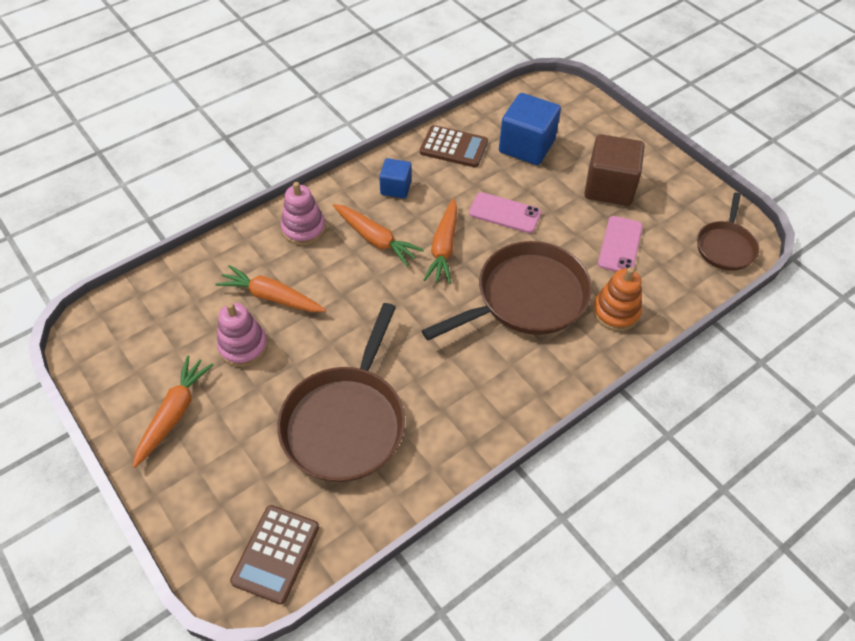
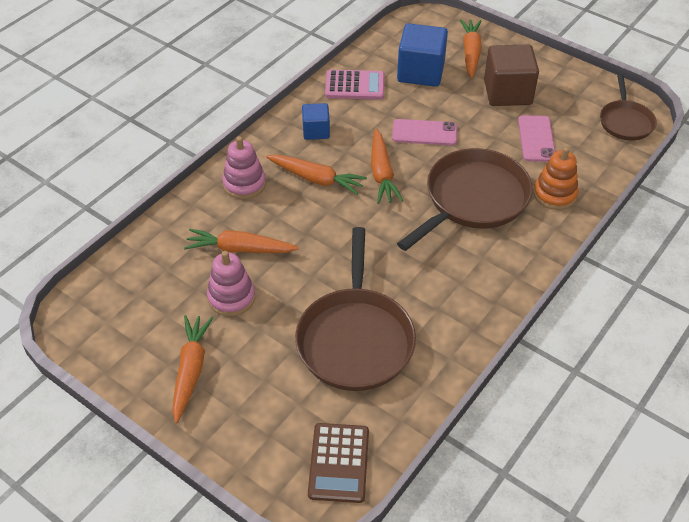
camera: 15 degrees left, 5 degrees down
brown calculator [420,125,488,167] -> pink calculator [325,70,385,100]
none -> orange carrot [460,19,482,78]

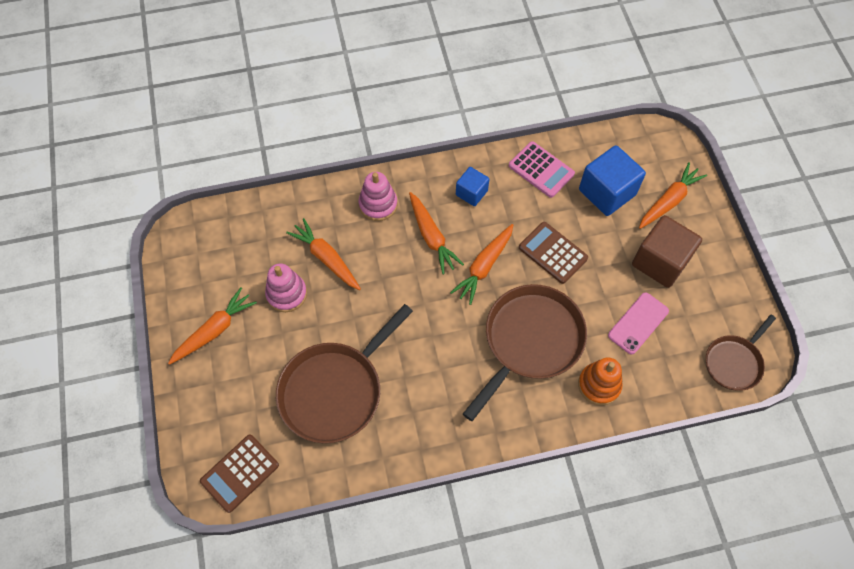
camera: 40 degrees right, 15 degrees up
pink phone [392,119,457,145] -> brown calculator [519,222,588,284]
brown pan [397,148,533,251] -> brown pan turned 45 degrees counterclockwise [463,284,587,421]

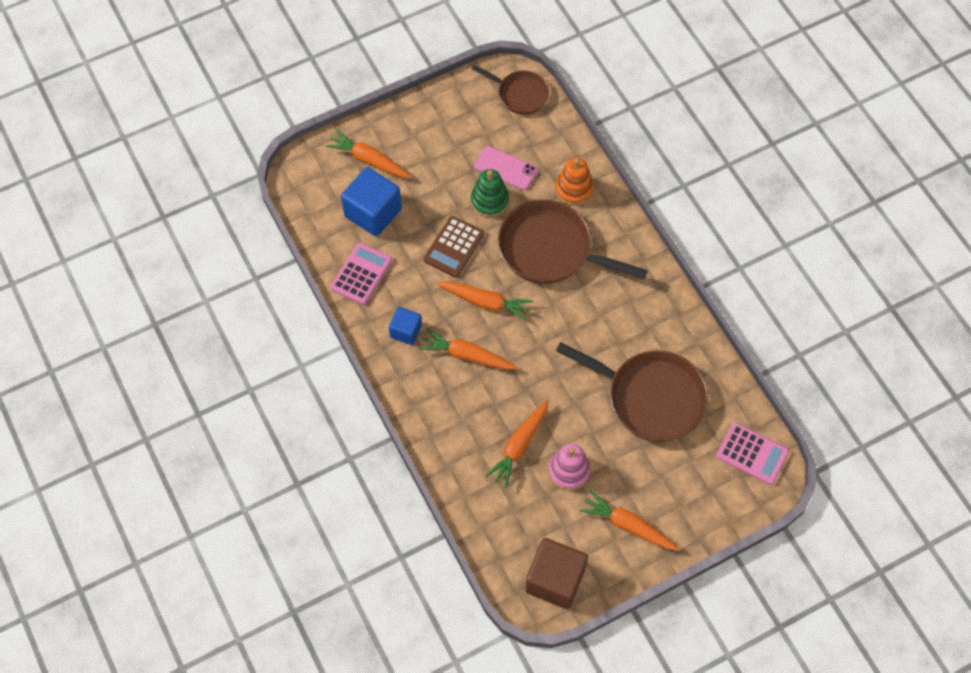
camera: 105 degrees left, 0 degrees up
brown calculator [200,435,279,513] -> pink calculator [716,422,789,485]
pink stacking toy [359,172,398,221] -> none
orange carrot [409,192,464,274] -> orange carrot turned 120 degrees counterclockwise [419,329,517,370]
brown cube [632,215,702,288] -> brown cube moved to [525,538,588,609]
none -> green stacking toy [471,169,509,217]

